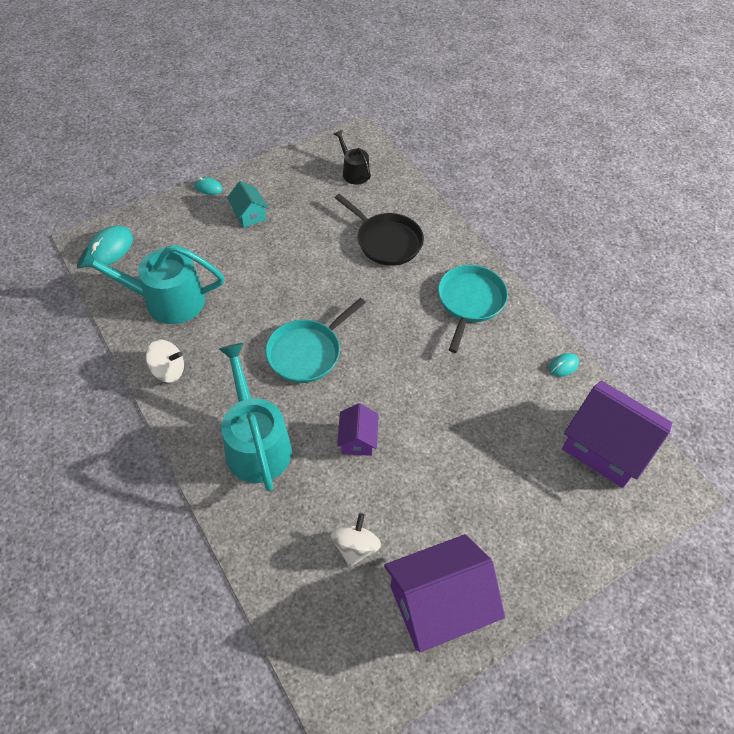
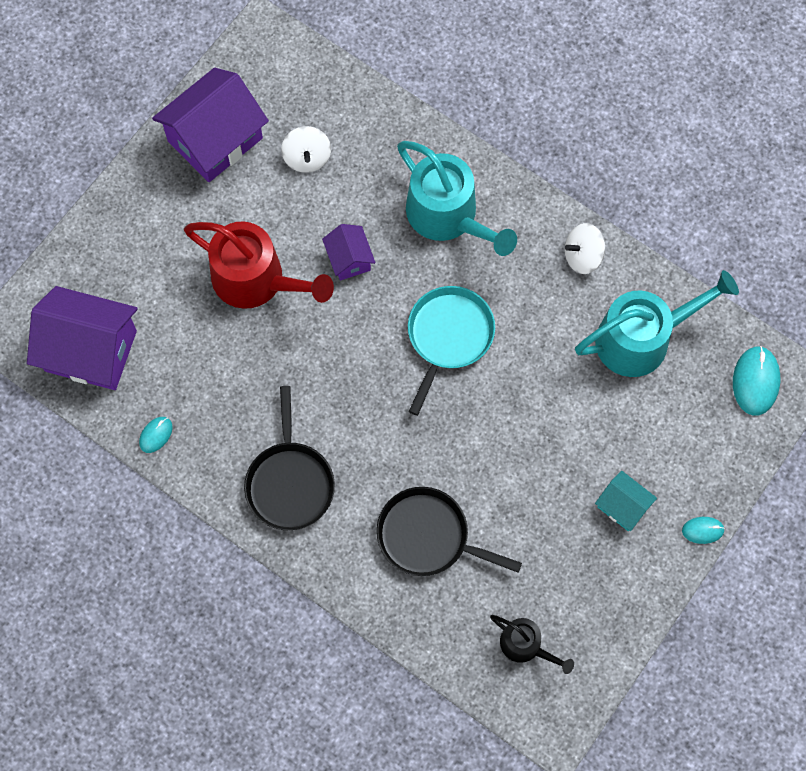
camera: 160 degrees right, 15 degrees up
turquoise pan [438,265,508,353] -> black pan [244,386,335,530]
none -> red watering can [184,221,334,309]

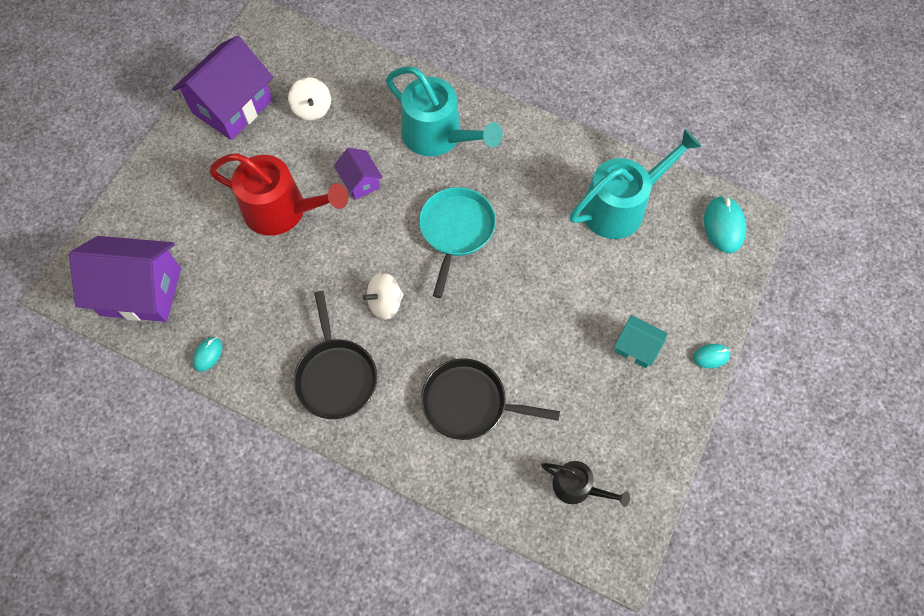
camera: 10 degrees left, 5 degrees down
white spinning top [565,223,605,274] -> white spinning top moved to [363,272,404,320]

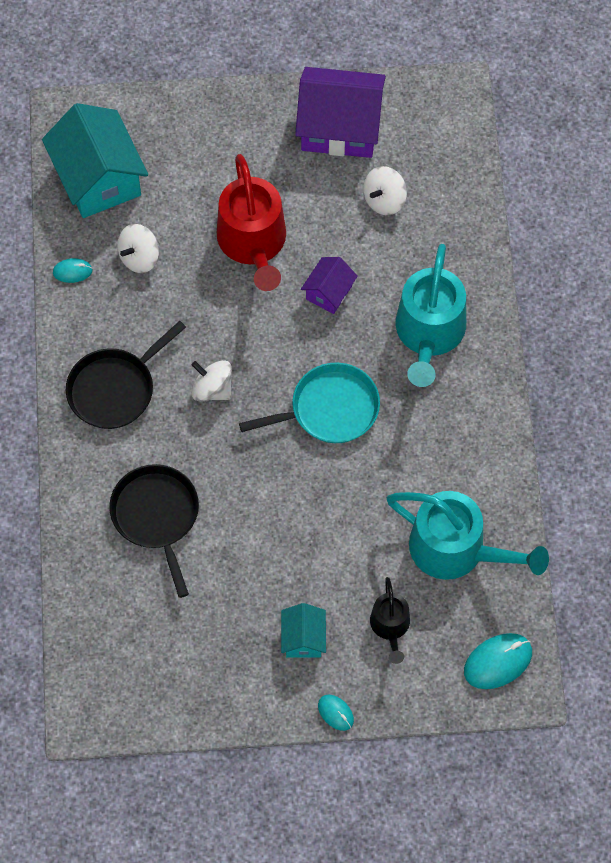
camera: 60 degrees right, 0 degrees up
purple house [69,236,181,322] -> turquoise house [42,103,148,218]
black watering can [541,461,630,507] -> black watering can moved to [370,577,410,664]
none -> white spinning top [117,224,159,273]

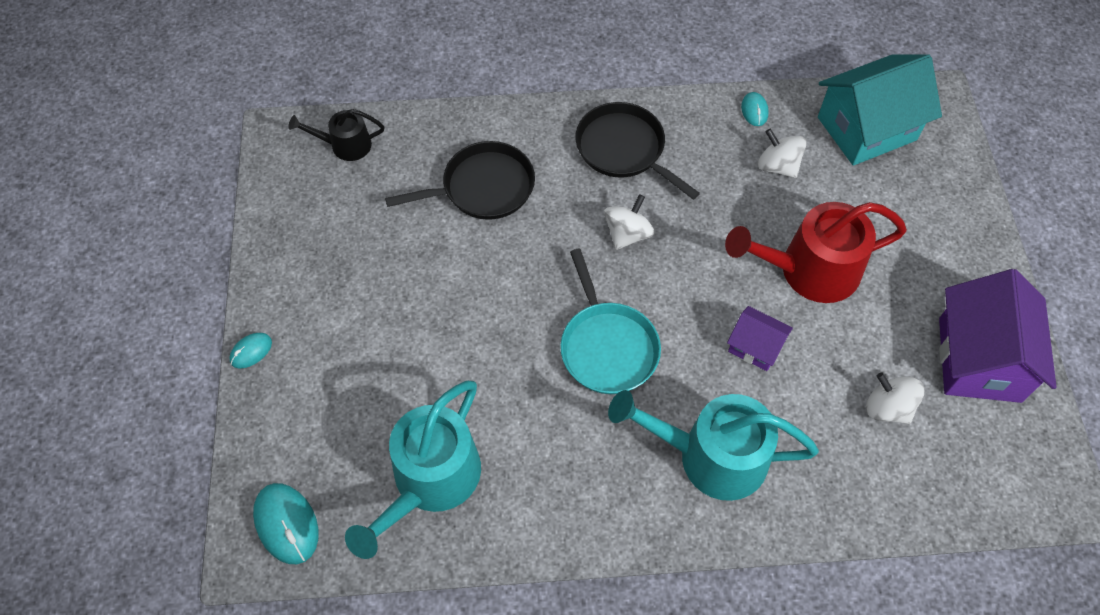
camera: 90 degrees right, 5 degrees down
turquoise house [281,603,326,658] -> none
black watering can [370,577,410,664] -> black watering can moved to [288,109,384,161]

